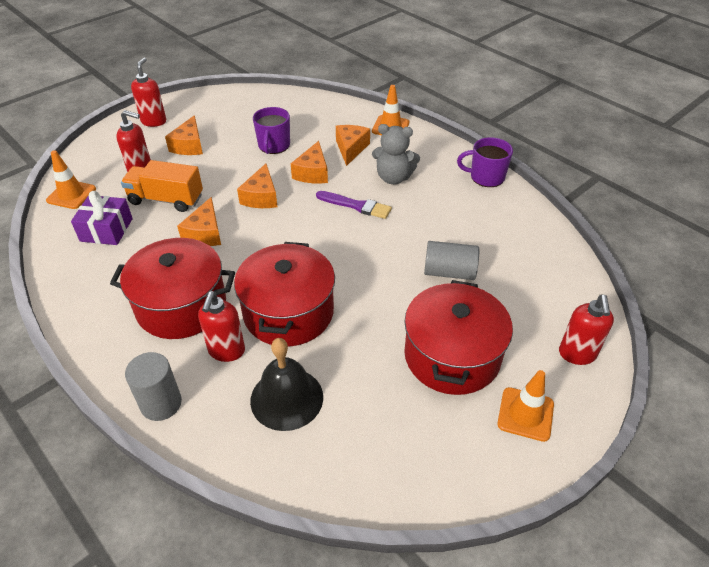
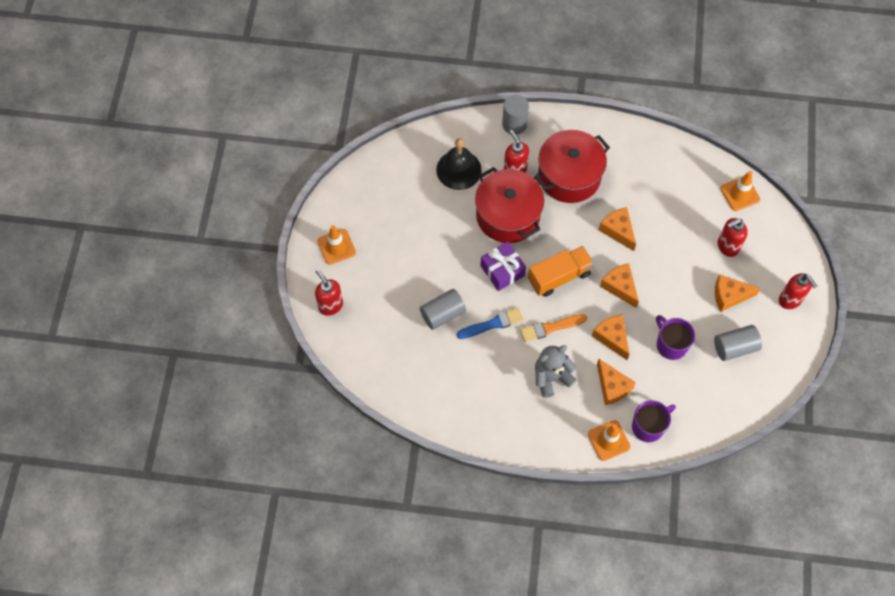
camera: 140 degrees right, 20 degrees up
purple gift [71,191,133,245] -> purple gift moved to [481,242,526,291]
orange truck [121,160,203,212] -> orange truck moved to [528,246,594,297]
orange cheese [165,115,203,155] -> orange cheese turned 60 degrees counterclockwise [715,275,761,312]
purple brush [316,191,392,219] -> orange brush [520,314,587,342]
red pot [404,280,513,395] -> none
purple mug [457,137,513,187] -> purple mug moved to [632,400,676,442]
none -> blue brush [457,308,524,339]
none -> grey cylinder [714,325,762,361]

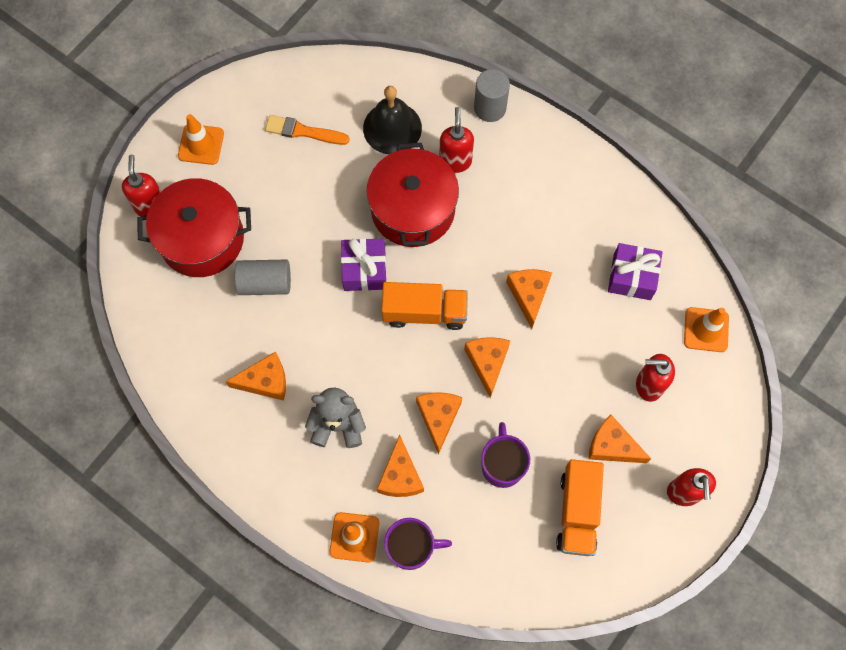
camera: 30 degrees right, 5 degrees up
blue brush [457,308,524,339] -> none
orange brush [520,314,587,342] -> orange brush moved to [265,115,350,145]
red pot [534,130,610,203] -> red pot moved to [137,178,251,277]
grey cylinder [714,325,762,361] -> orange truck [556,459,604,556]
none -> orange cheese [225,351,286,401]
none -> purple gift [608,243,662,300]

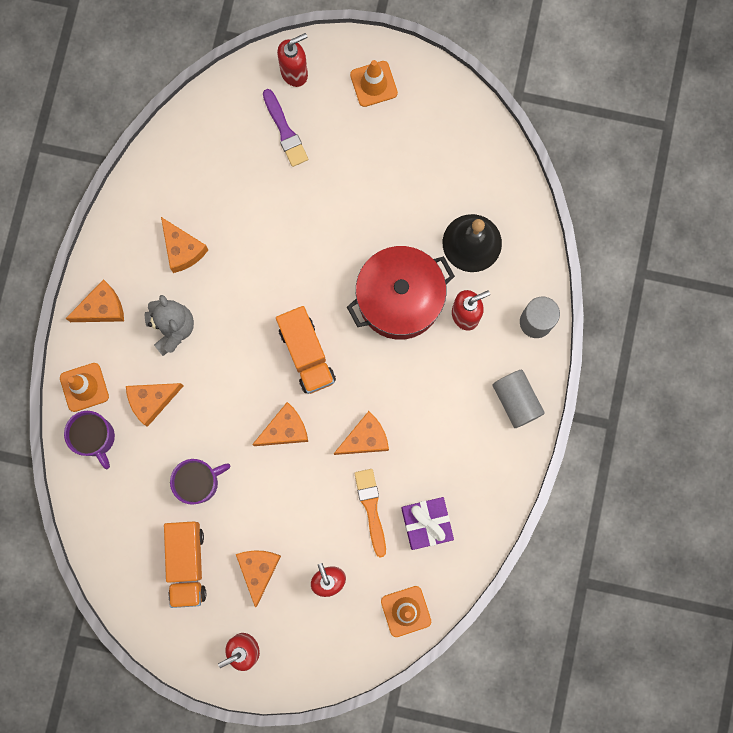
camera: 65 degrees right, 10 degrees up
red pot [137,178,251,277] -> purple brush [263,89,308,167]
grey cylinder [235,260,291,295] -> grey cylinder moved to [492,370,545,428]
orange brush [265,115,350,145] -> orange brush moved to [354,469,386,558]
purple gift [341,238,386,291] -> none
orange cheese [416,393,462,455] -> orange cheese moved to [66,279,124,322]
orange truck [556,459,604,556] -> orange truck turned 75 degrees counterclockwise [164,521,206,608]

